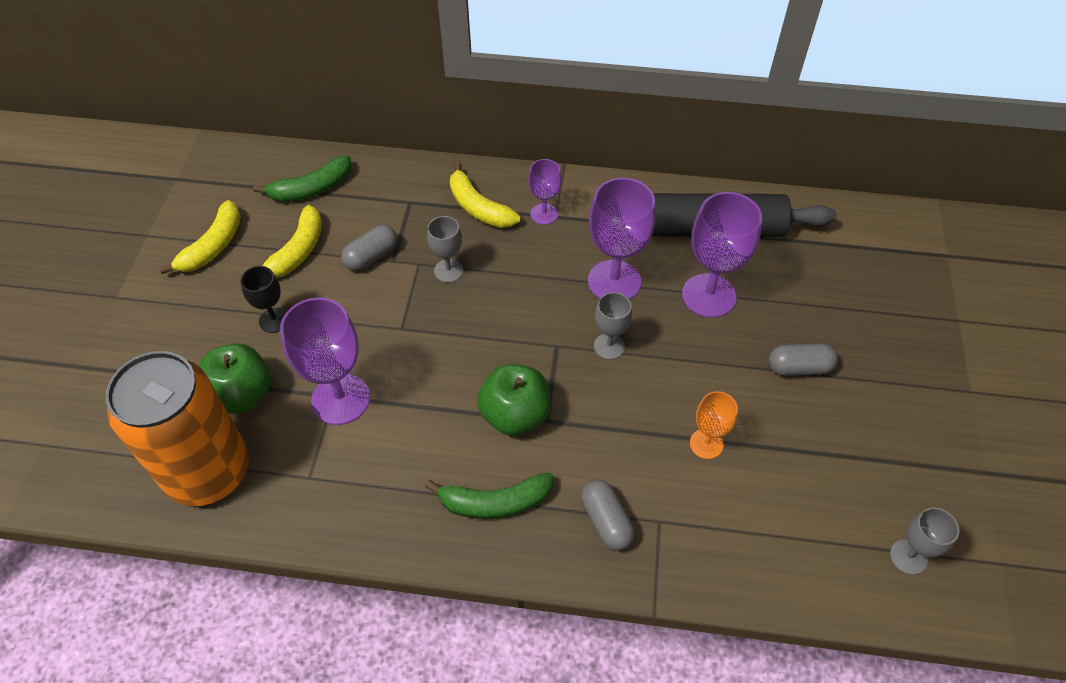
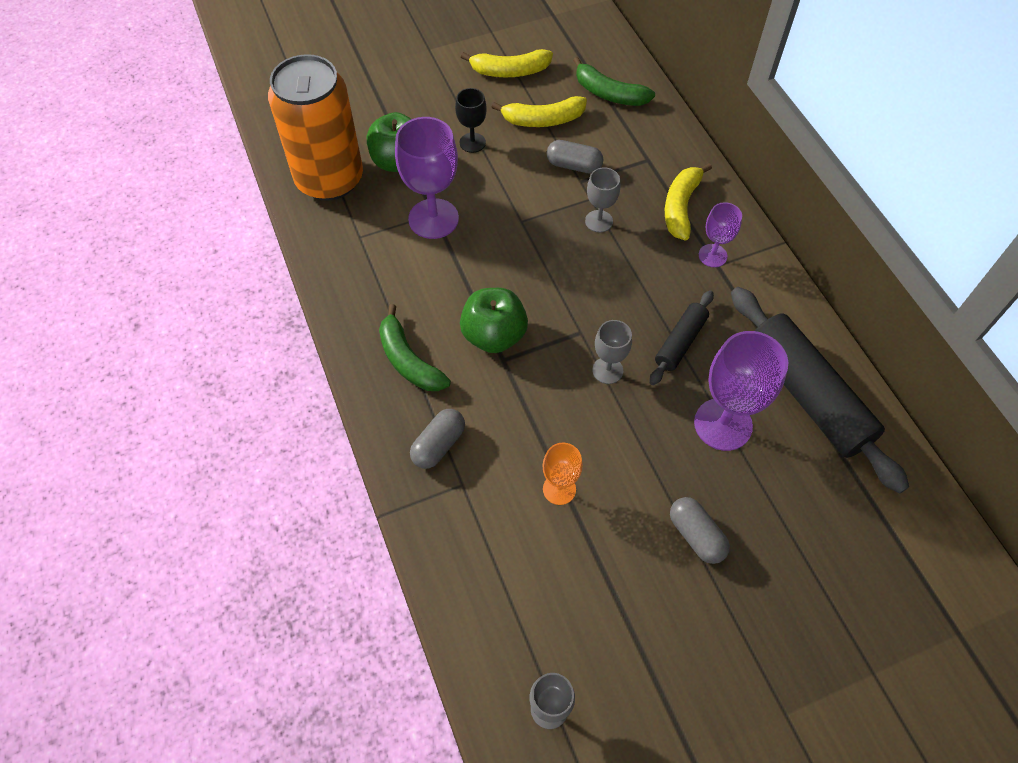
camera: 60 degrees right, 5 degrees up
purple goblet [588,178,656,300] -> black rolling pin [649,290,714,385]

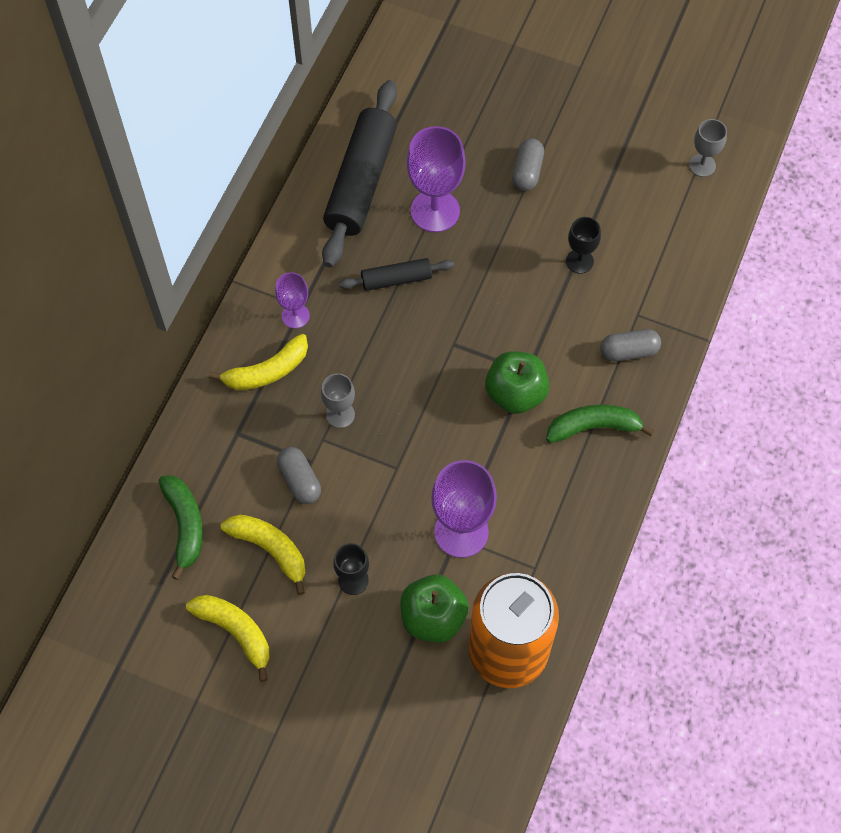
camera: 135 degrees left, 5 degrees up
green banana [379,304,451,391] -> green banana turned 105 degrees counterclockwise [546,405,654,443]
orange goblet [543,443,583,505] -> black goblet [566,217,601,274]
grey goblet [592,320,632,384] -> none

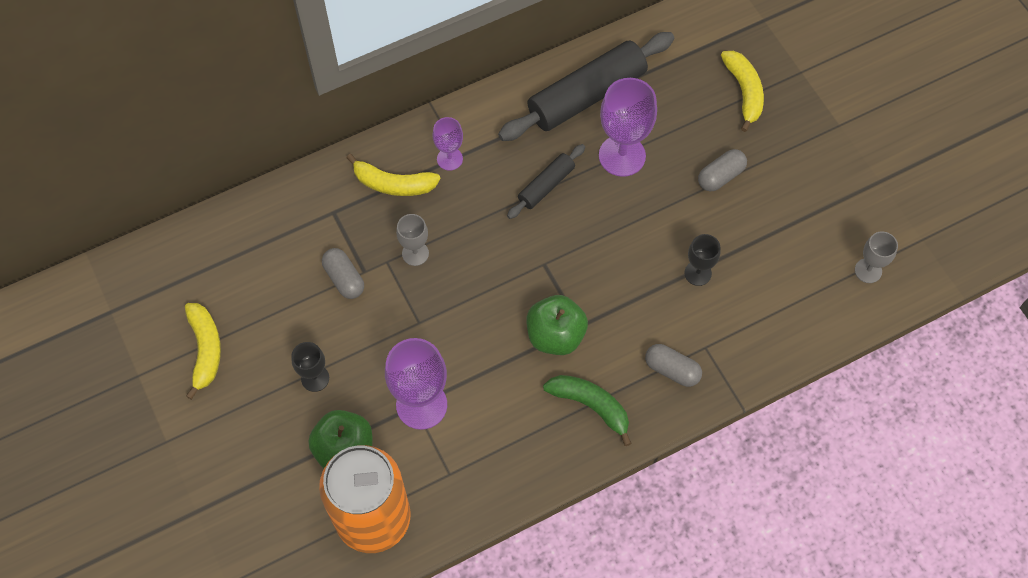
camera: 40 degrees right, 0 degrees up
green banana [159,476,203,580] -> none
yellow banana [221,515,305,595] -> yellow banana moved to [721,51,764,132]
grey capsule [277,447,321,504] -> grey capsule turned 45 degrees counterclockwise [322,248,364,299]
black rolling pin [338,258,454,291] -> black rolling pin turned 75 degrees counterclockwise [507,144,585,219]

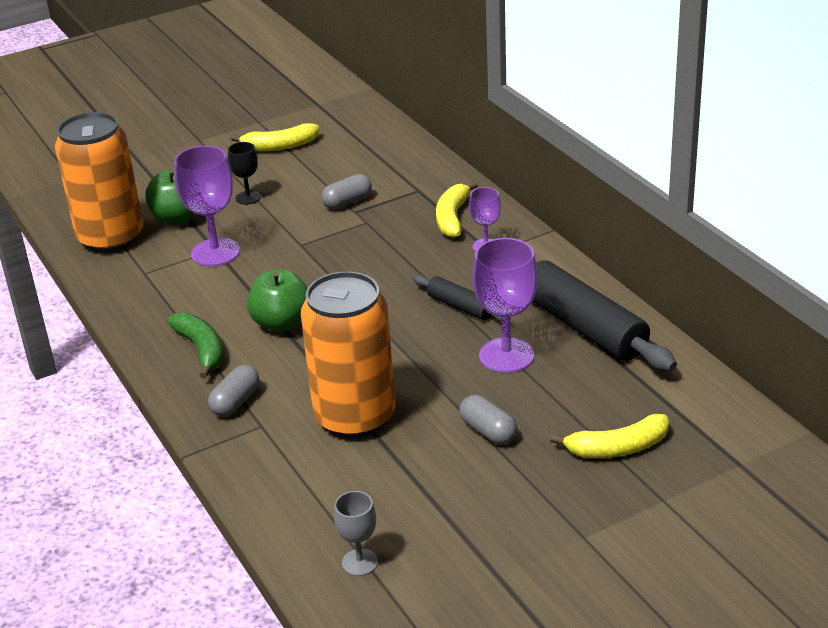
camera: 90 degrees right, 30 degrees down
grey goblet [396,214,429,266] -> none
green banana [543,375,632,446] -> green banana turned 60 degrees counterclockwise [167,312,223,379]
black goblet [685,234,720,286] -> orange can [301,271,395,438]

